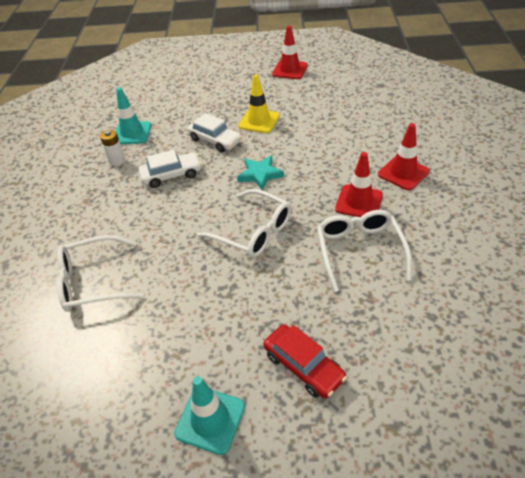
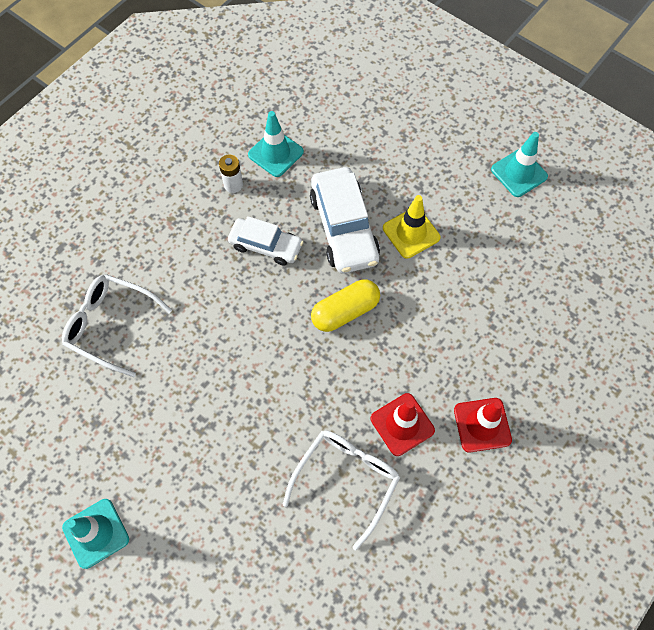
camera: 35 degrees right, 20 degrees up
white car [187,113,242,152] -> white car [310,167,380,273], size x1.57
white glasses [197,189,291,258] -> none
turquoise star [237,156,284,191] -> yellow capsule [311,280,380,332]
red car [263,324,347,399] -> none
red traffic cone [272,26,307,79] -> turquoise traffic cone [491,132,548,197]

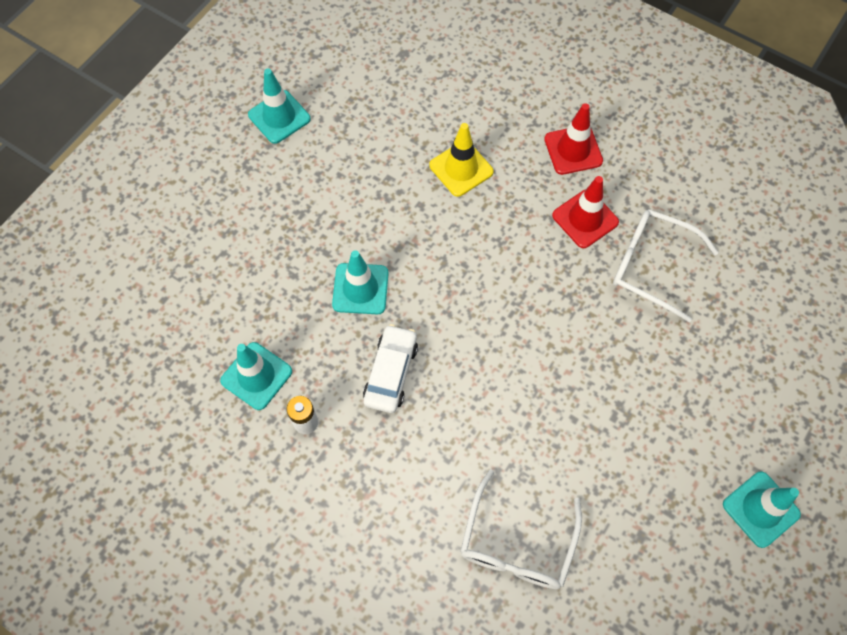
camera: 95 degrees left, 0 degrees up
white car [310,167,380,273] -> turquoise traffic cone [332,250,389,314]
yellow capsule [311,280,380,332] -> none
yellow traffic cone [383,195,440,259] -> yellow traffic cone moved to [429,123,494,197]

